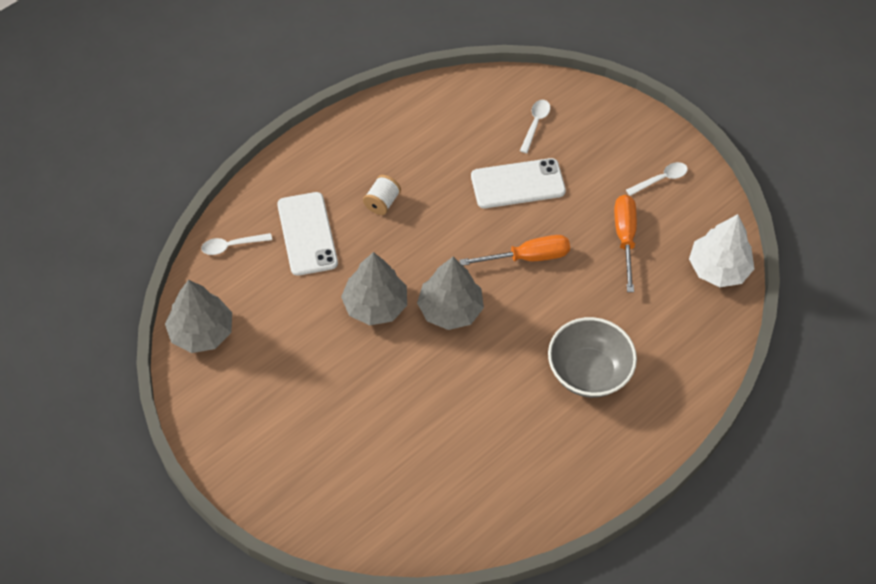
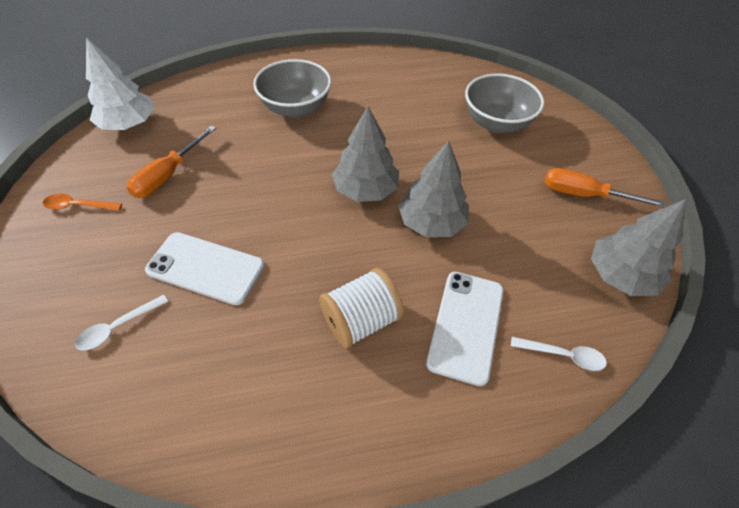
camera: 150 degrees left, 5 degrees down
white spool [363,175,401,215] -> white spool [319,268,404,349], size x1.61
orange screwdriver [459,235,570,266] -> orange screwdriver moved to [545,168,666,208]
white spoon [626,162,688,196] -> orange spoon [43,194,122,211]
none -> grey bowl [465,73,544,133]

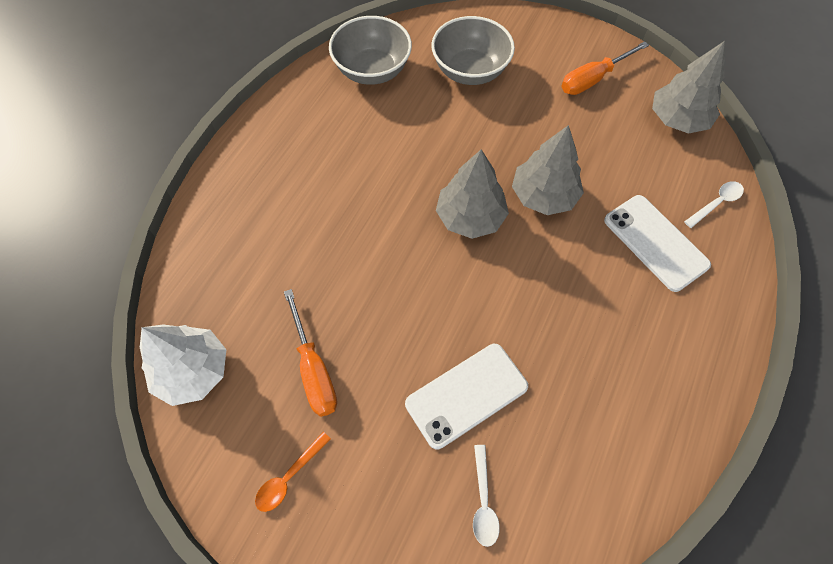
camera: 50 degrees left, 10 degrees up
grey bowl [253,59,331,118] -> grey bowl moved to [329,16,412,85]
white spool [319,268,404,349] -> none

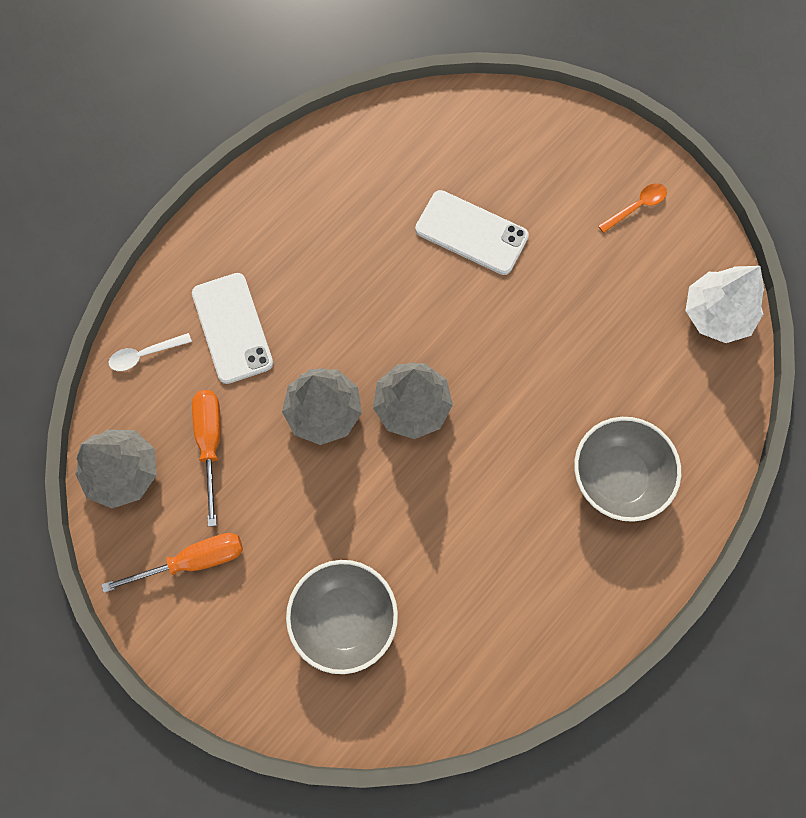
camera: 165 degrees left, 10 degrees up
orange screwdriver [284,289,337,417] -> orange screwdriver moved to [192,390,221,527]
grey bowl [329,16,412,85] -> grey bowl moved to [574,417,681,522]
white phone [405,344,528,449] -> white phone turned 45 degrees clockwise [415,190,529,275]
white spoon [473,445,500,547] -> none

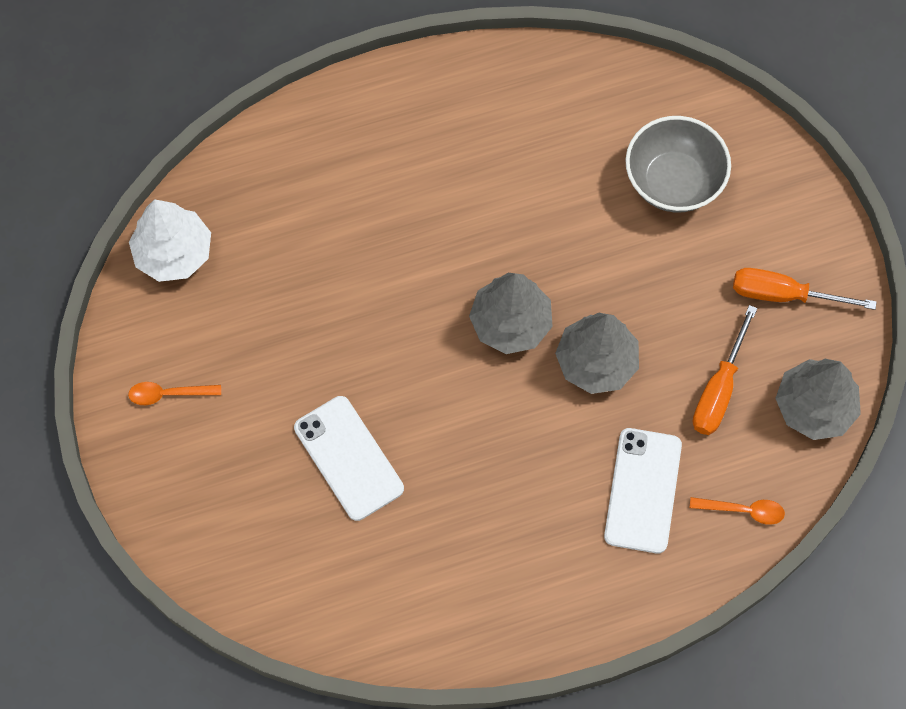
camera: 150 degrees left, 5 degrees down
white spoon [109,333,192,371] -> orange spoon [690,497,785,525]
grey bowl [574,417,681,522] -> none

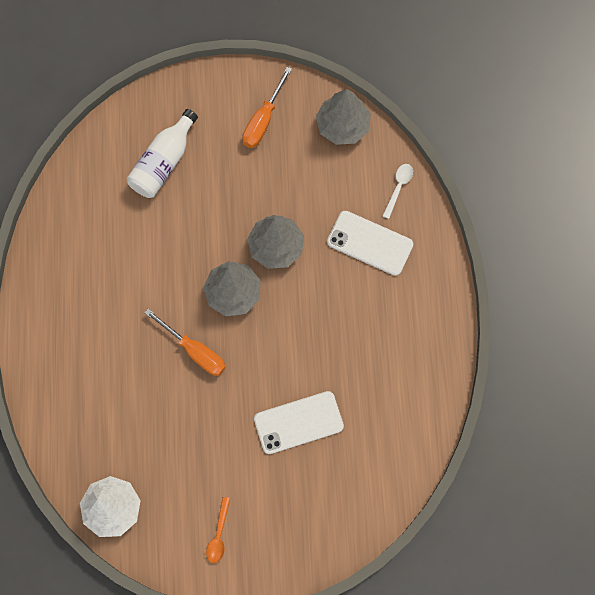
camera: 75 degrees left, 5 degrees up
grey bowl [625,116,731,212] -> white bottle [127,109,198,198]
orange spoon [690,497,785,525] -> white spoon [383,164,413,219]
orange screwdriver [693,305,757,435] -> orange screwdriver moved to [144,308,226,376]

